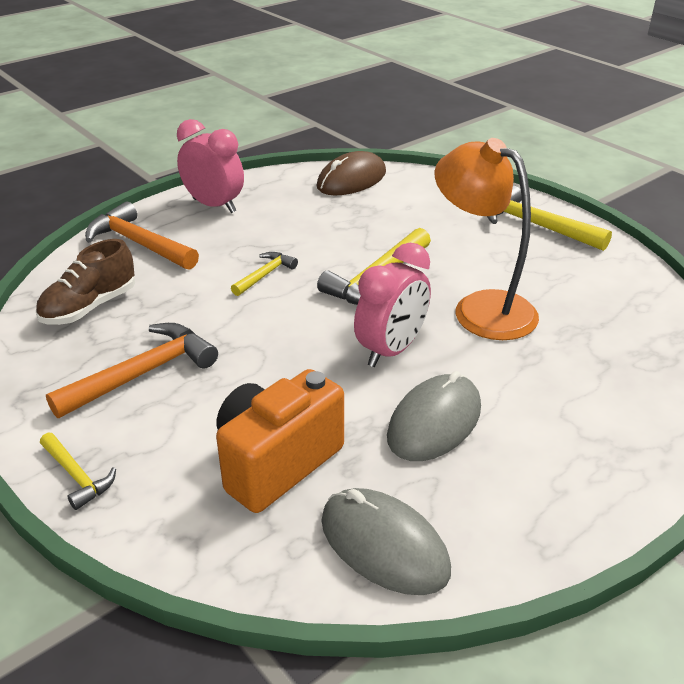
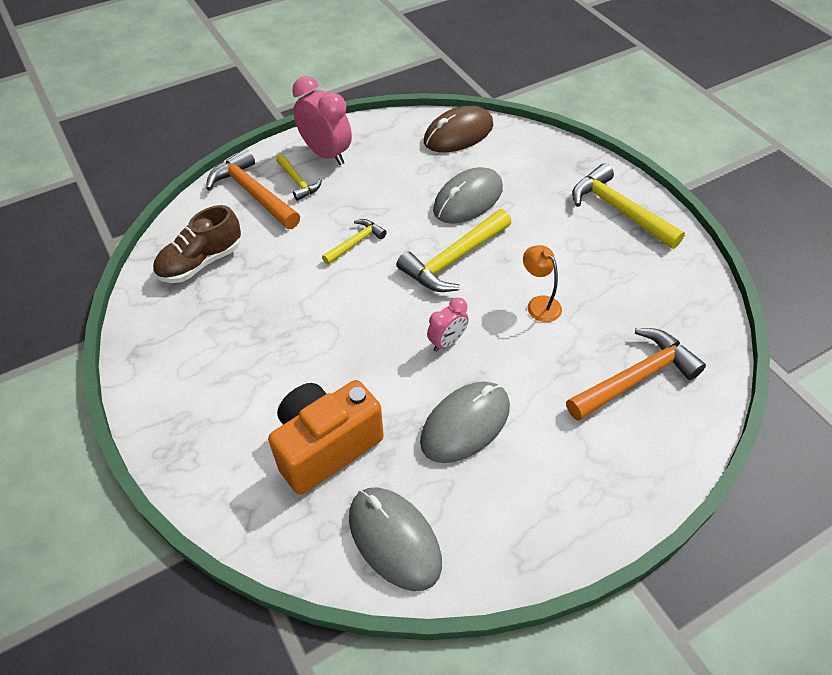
camera: 10 degrees right, 15 degrees up
yellow hammer [40,433,116,510] -> yellow hammer moved to [276,154,322,201]
orange hammer [46,323,218,418] -> orange hammer moved to [566,328,706,421]
pink clock [354,243,431,367] -> pink clock [427,298,469,352], size x0.56
orange lamp [435,138,539,340] -> orange lamp [523,245,562,322], size x0.46
none -> grey mouse [433,167,503,224]

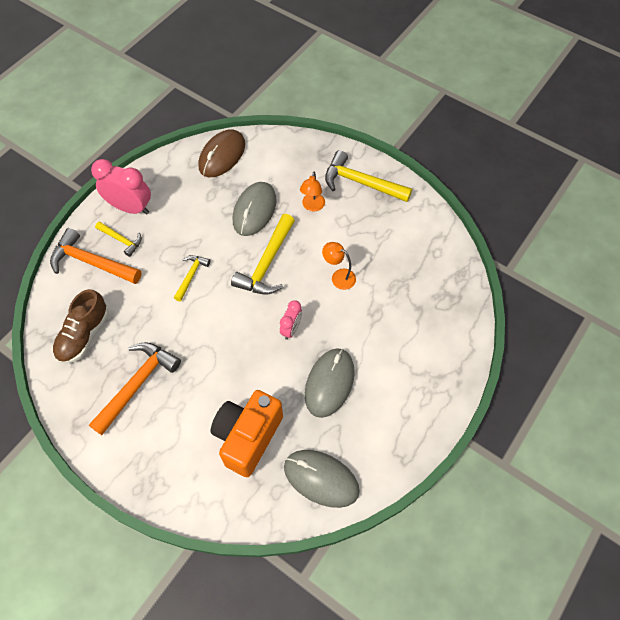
camera: 25 degrees left, 10 degrees up
orange hammer [566,328,706,421] -> orange hammer moved to [89,342,181,435]
none -> orange lamp [300,172,325,212]

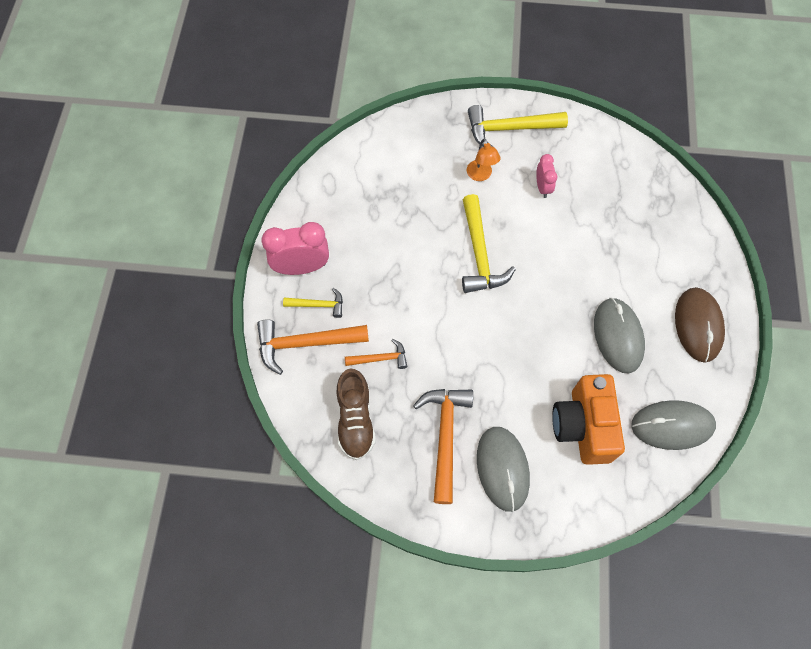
camera: 30 degrees left, 5 degrees up
yellow hammer [174,255,210,302] -> none
brown mouse [198,129,245,177] -> brown mouse moved to [675,287,725,363]
grey mouse [233,182,277,236] -> grey mouse moved to [477,427,530,512]
pink clock [280,300,302,340] -> pink clock moved to [536,154,558,198]
orange lamp [322,242,356,290] -> none
none -> orange hammer [345,339,407,369]

